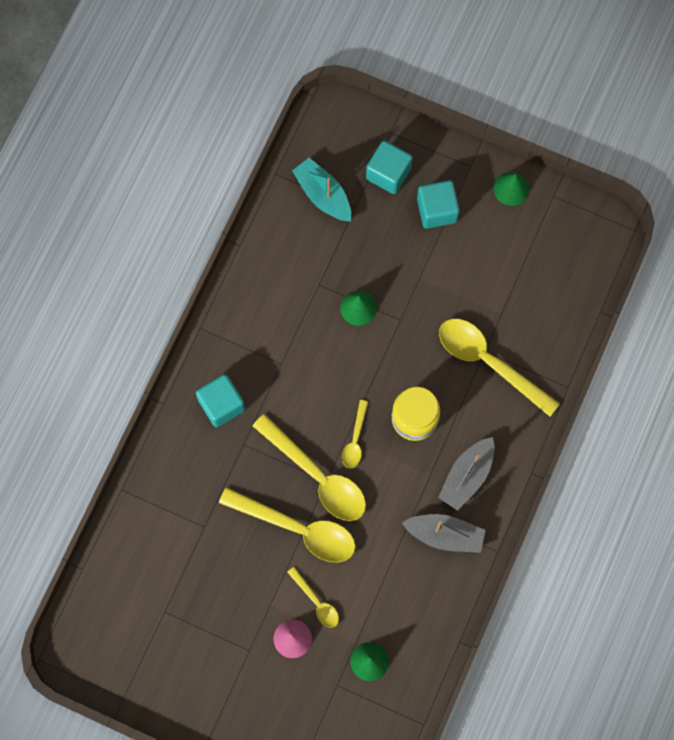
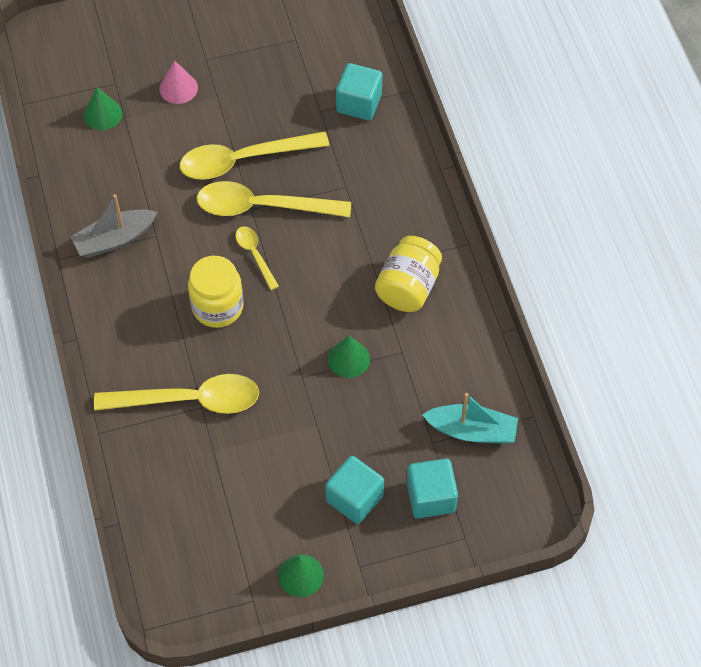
camera: 140 degrees right, 15 degrees down
turquoise cube [196,374,245,427] -> turquoise cube moved to [336,63,382,120]
yellow spoon [287,567,339,628] -> none
grey boat [438,437,495,511] -> none
none -> yellow jar [375,236,442,312]

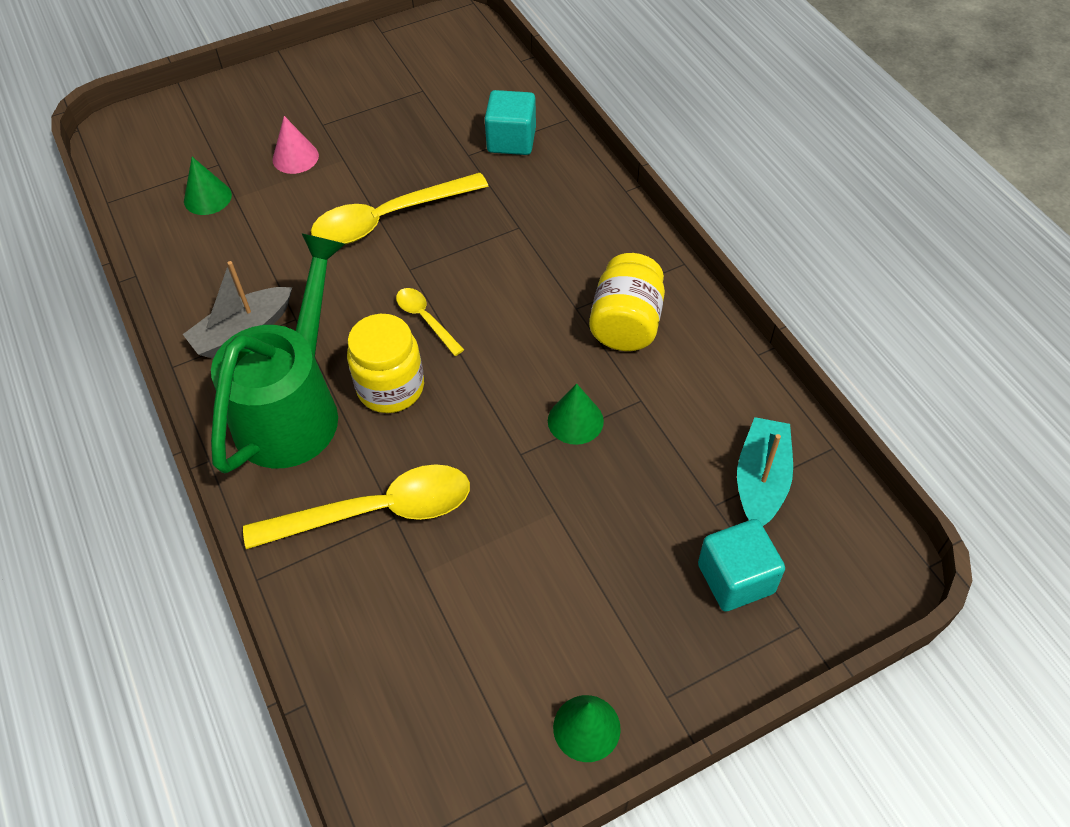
camera: 10 degrees left, 5 degrees down
yellow spoon [197,181,351,217] -> none
turquoise cube [325,456,384,524] -> none
turquoise boat [422,393,518,444] -> turquoise boat turned 75 degrees counterclockwise [737,417,793,526]
none -> green watering can [211,233,345,473]

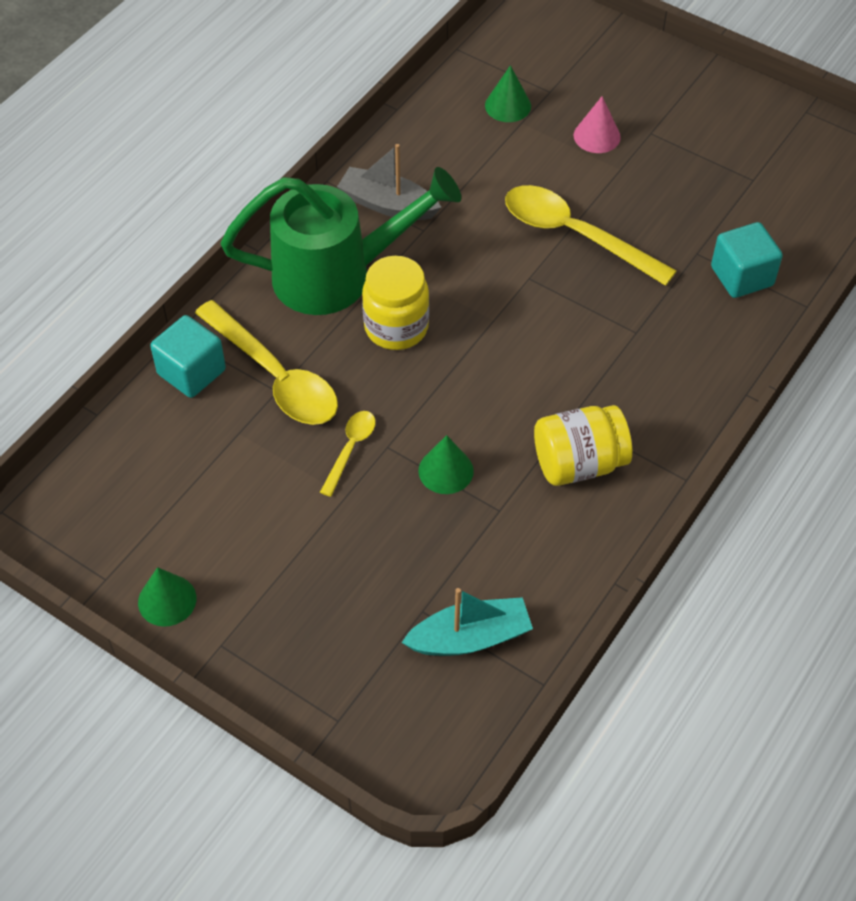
camera: 60 degrees right, 0 degrees up
yellow spoon [396,288,464,356] -> yellow spoon moved to [320,411,376,497]
turquoise cube [698,519,785,612] -> turquoise cube moved to [150,315,226,398]

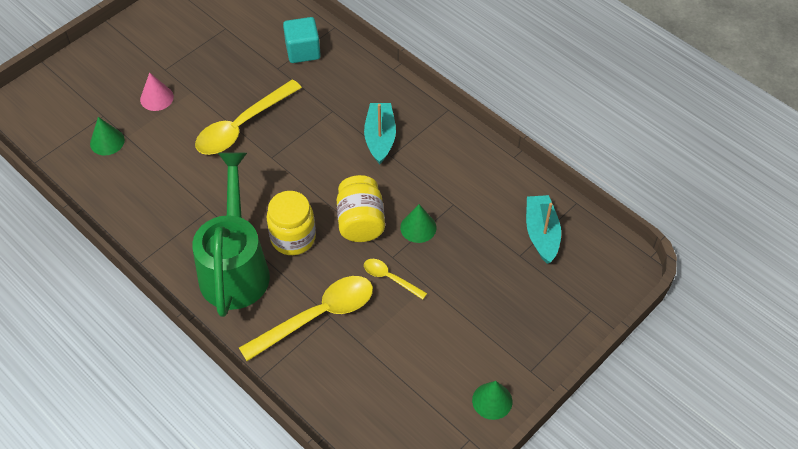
camera: 80 degrees left, 0 degrees up
turquoise cube [150,315,226,398] -> none
grey boat [337,144,442,220] -> none
yellow jar [534,405,632,486] -> yellow jar moved to [337,175,385,242]
none -> turquoise boat [364,103,396,164]

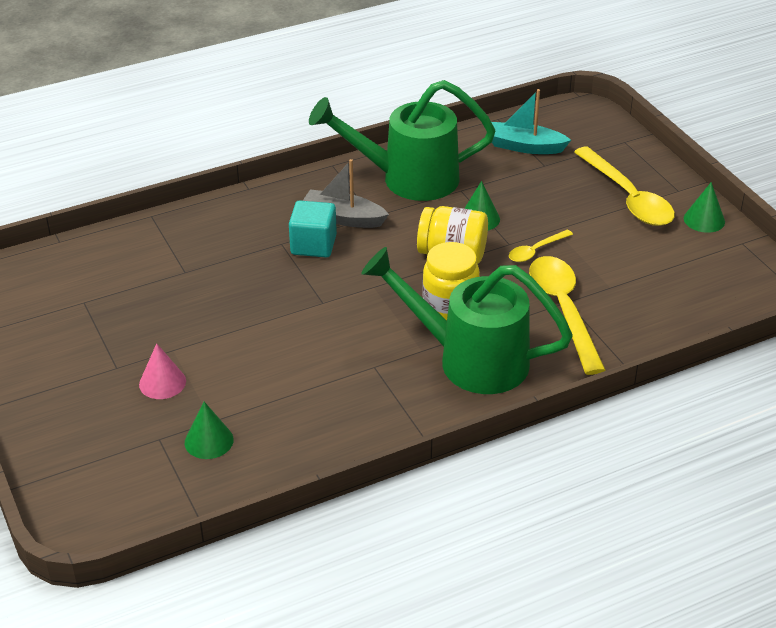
camera: 70 degrees left, 15 degrees down
yellow spoon [195,79,302,155] -> yellow spoon moved to [574,146,675,226]
turquoise cube [283,17,321,63] -> turquoise cube moved to [289,201,337,257]
turquoise boat [364,103,396,164] -> grey boat [303,159,389,228]
none -> green watering can [309,80,495,201]

